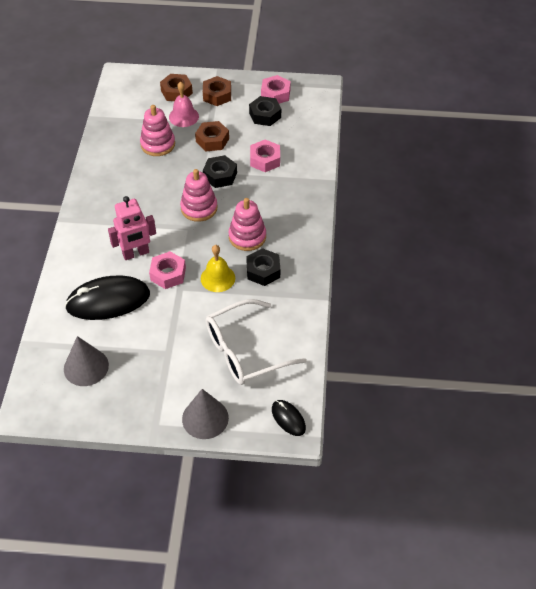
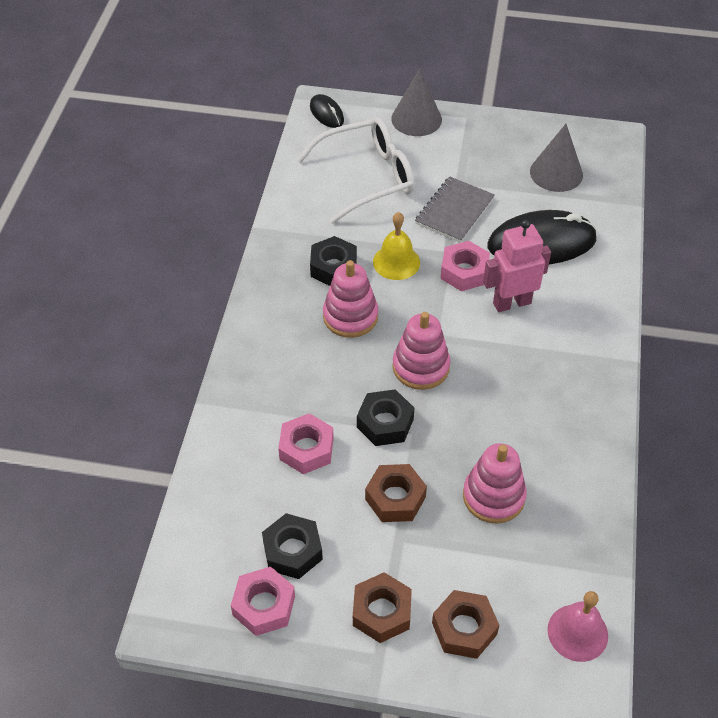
camera: 175 degrees left, 0 degrees up
pink bell [169,81,199,127] -> pink bell moved to [548,591,608,662]
none -> grey notebook [415,176,495,243]

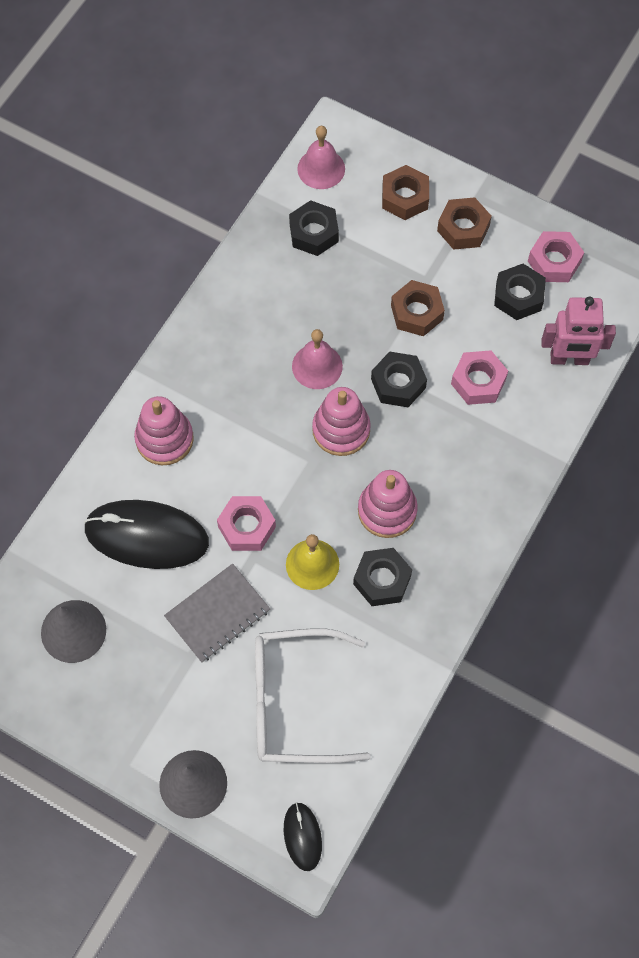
camera: 160 degrees left, 15 degrees up
pink stacking toy [463,443,527,524] -> pink stacking toy moved to [134,396,194,465]
pink robot [483,219,551,312] -> pink robot moved to [541,297,616,365]
none -> black nut [289,200,339,256]
none -> pink bell [292,329,343,389]

